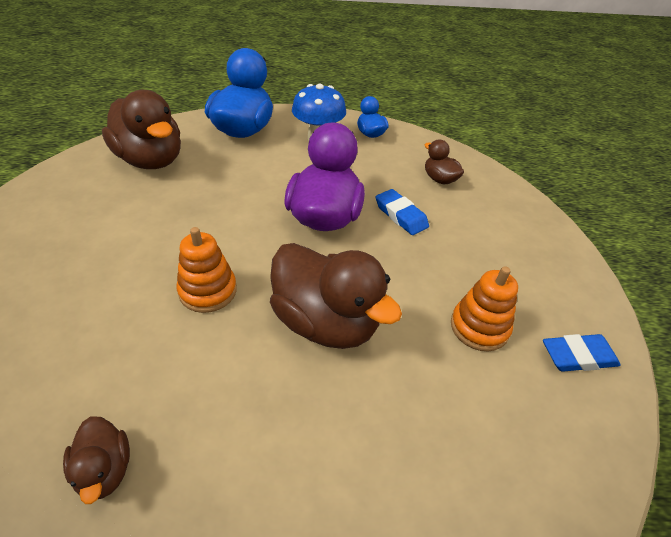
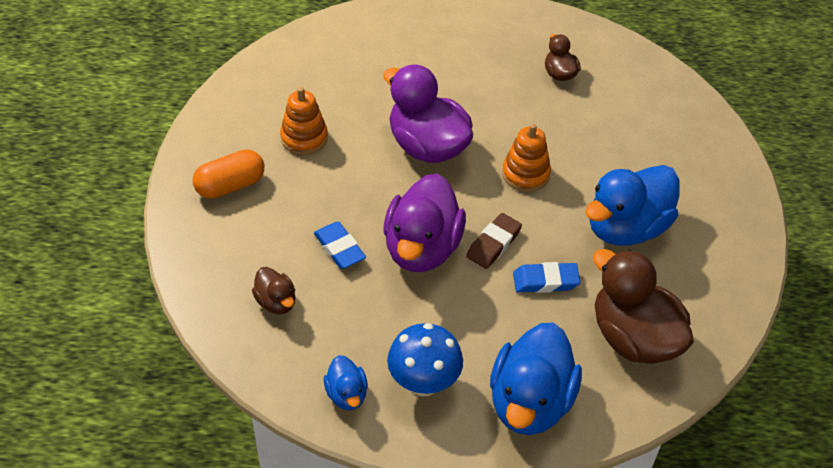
camera: 175 degrees left, 5 degrees up
brown duck [270,243,402,349] -> purple duck [383,64,473,163]
blue eraser [543,334,621,372] -> blue eraser moved to [513,262,580,293]
none -> orange capsule [193,149,264,199]
none -> brown eraser [466,213,522,269]
none -> blue duck [585,165,680,246]

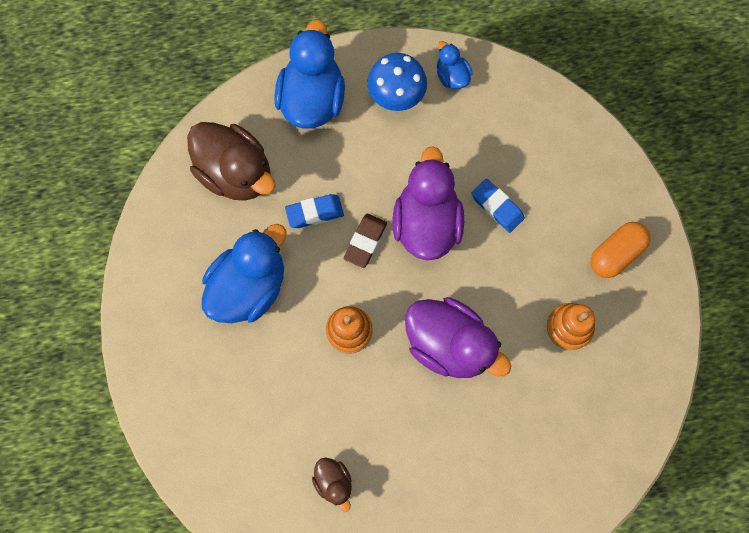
camera: 170 degrees right, 25 degrees up
brown duck [252,267,296,314] -> none

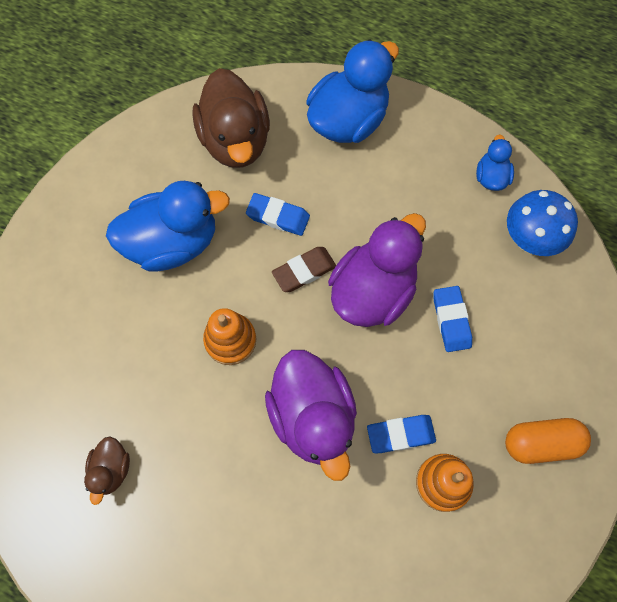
camera: 35 degrees right, 5 degrees down
blue mushroom [367,53,427,111] -> blue mushroom moved to [507,190,578,256]
none -> blue eraser [367,415,436,453]

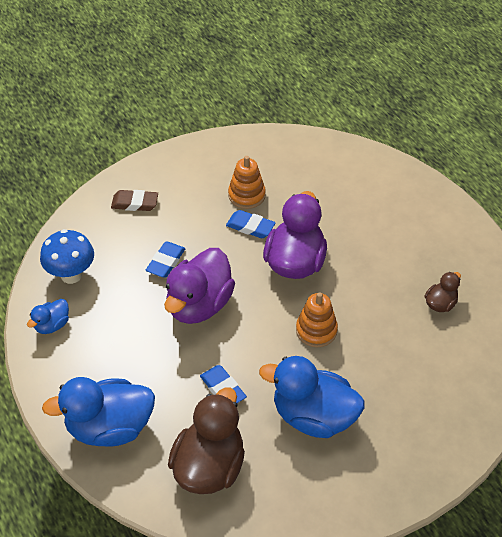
camera: 145 degrees left, 20 degrees down
brown eraser [272,247,336,292] -> brown eraser moved to [111,190,158,211]
purple duck [328,213,426,327] -> purple duck turned 45 degrees counterclockwise [164,248,235,324]
orange capsule [505,418,591,464] -> none

